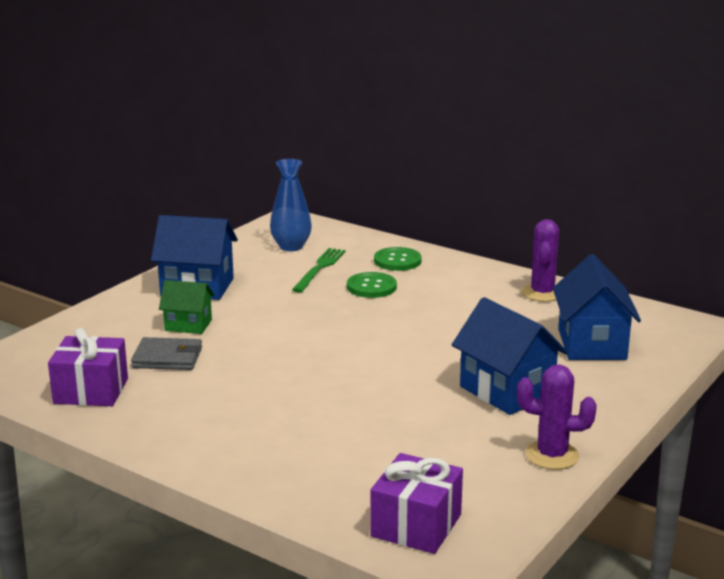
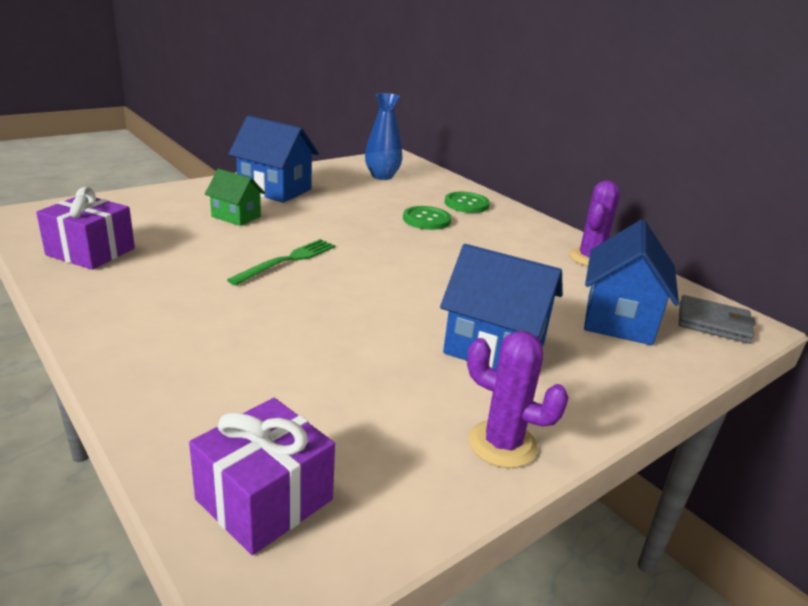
camera: 15 degrees right, 5 degrees up
grey wallet [131,337,202,370] -> grey wallet moved to [679,295,756,344]
green fork [292,248,346,292] -> green fork moved to [227,239,335,285]
blue house [452,297,568,415] -> blue house turned 45 degrees counterclockwise [440,244,563,370]

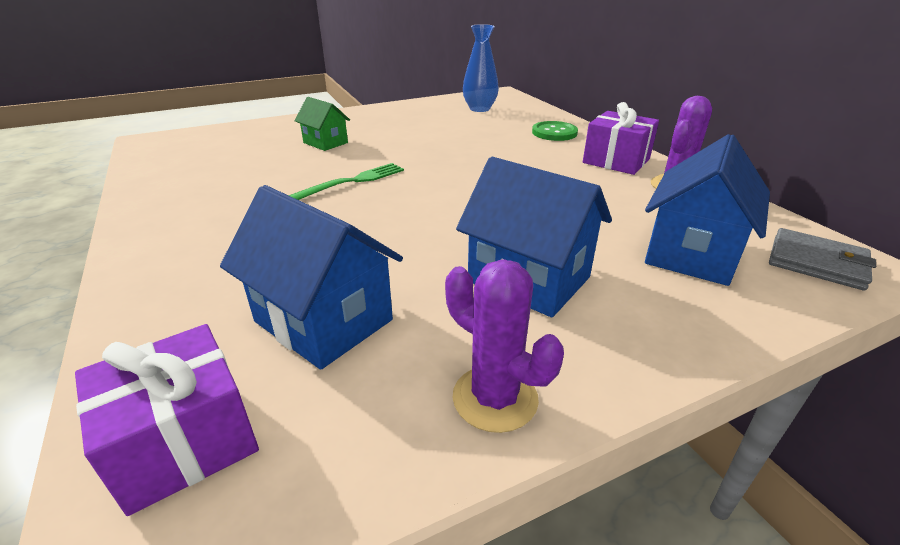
camera: 15 degrees right, 5 degrees up
purple gift [36,187,135,270] -> purple gift moved to [583,102,659,175]
blue house [228,116,319,203] -> blue house moved to [220,185,403,370]
green button [403,206,451,230] -> none

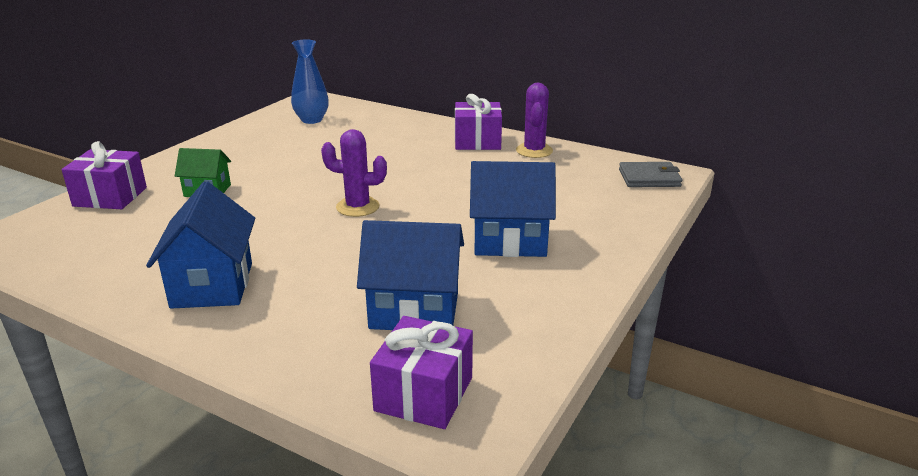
camera: 35 degrees left, 5 degrees down
green fork [288,163,404,200] -> none
purple cactus [445,259,564,433] -> purple cactus moved to [321,129,387,217]
green button [532,121,578,141] -> none
blue house [645,134,770,286] -> blue house moved to [146,181,255,309]
none -> purple gift [61,141,147,209]

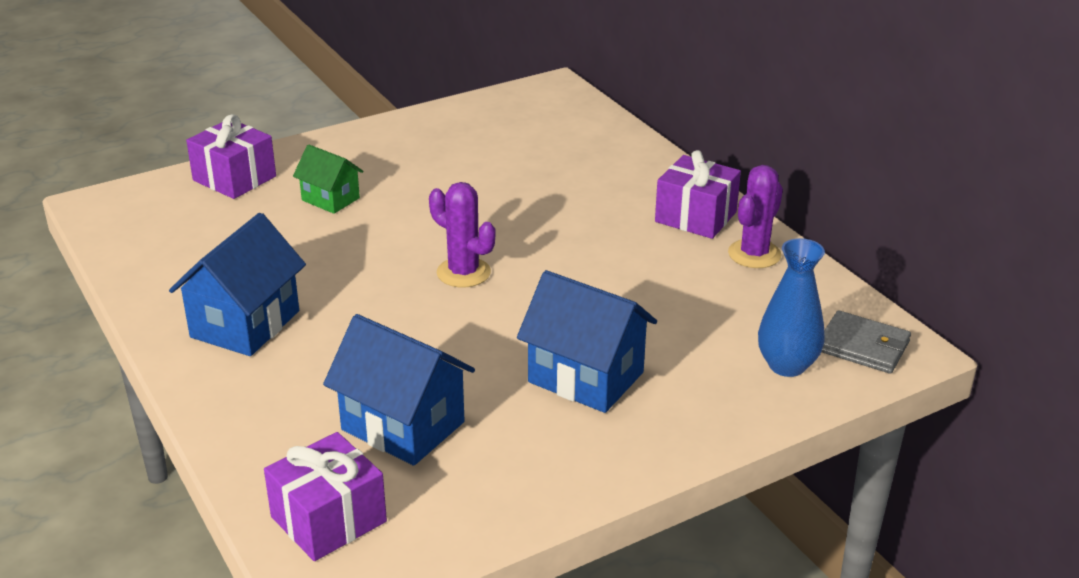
camera: 30 degrees right, 5 degrees up
blue vase [291,39,329,124] -> blue vase moved to [758,238,825,377]

